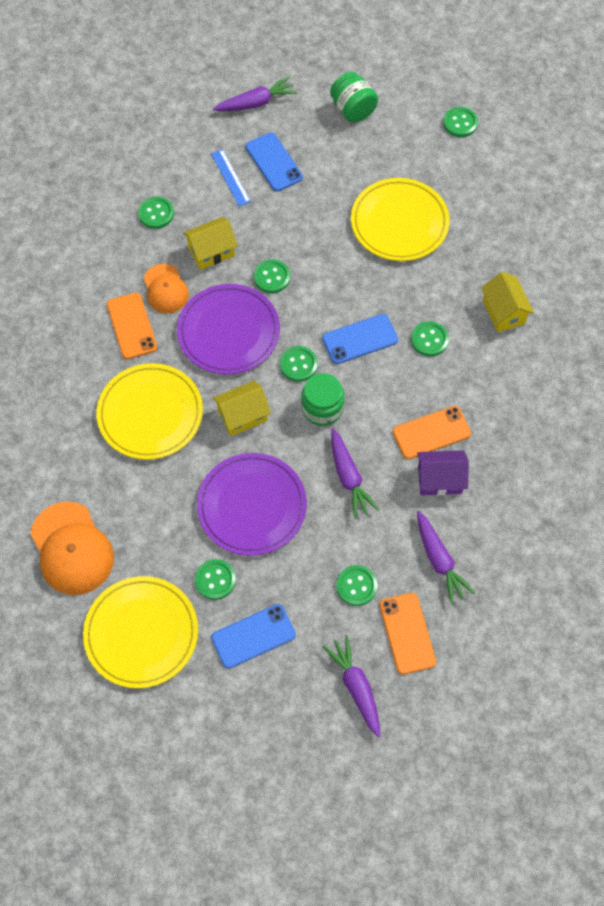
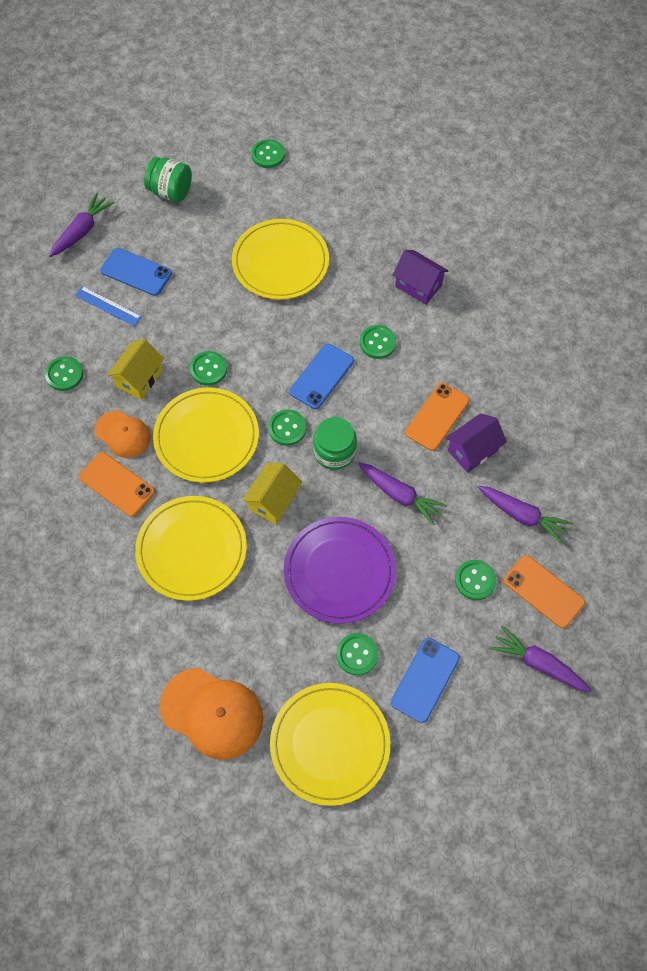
camera: 35 degrees left, 0 degrees up
purple plate [177,284,280,374] -> yellow plate [153,388,259,483]
yellow house [481,272,534,332] -> purple house [392,250,449,305]

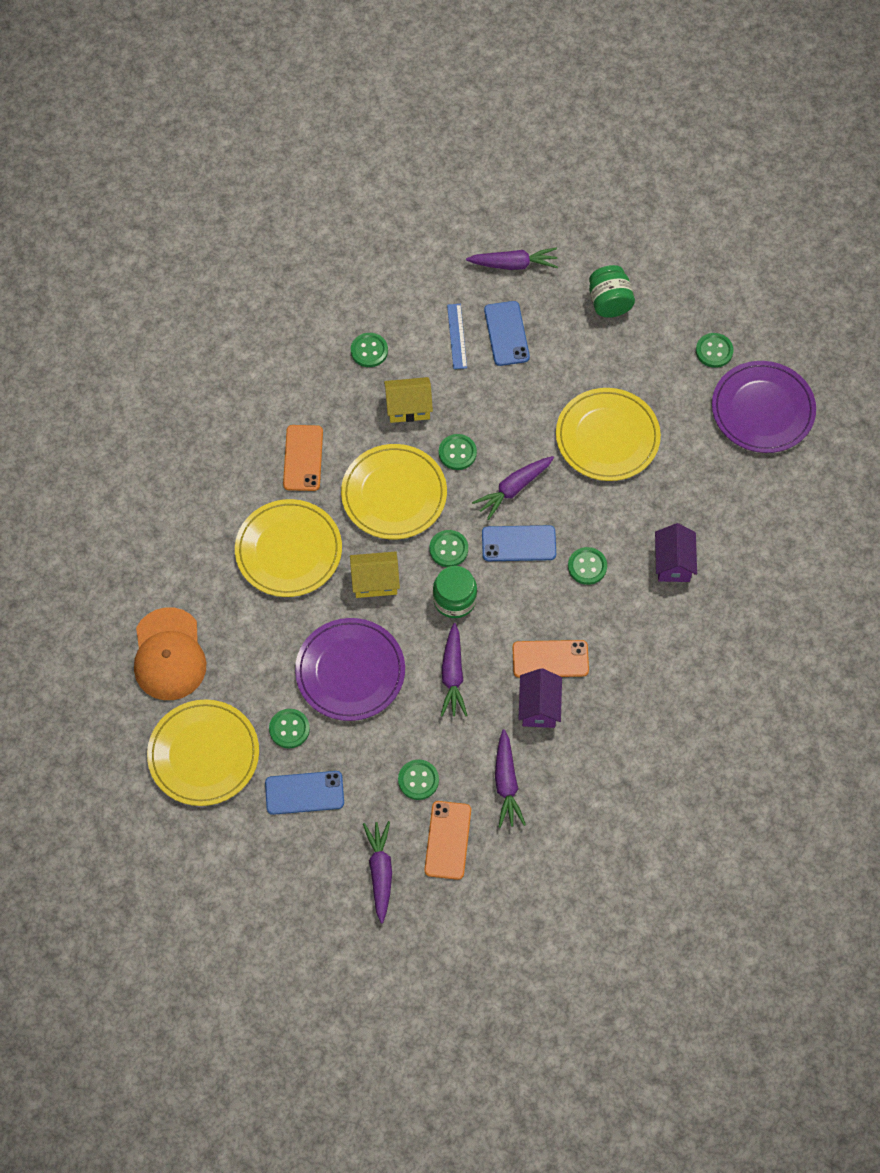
camera: 55 degrees right, 0 degrees up
orange cap [95,410,151,458] -> none
purple house [445,413,507,473] -> purple house turned 75 degrees clockwise [518,668,562,728]
none -> purple carrot [472,456,554,520]
none -> purple plate [712,361,816,453]

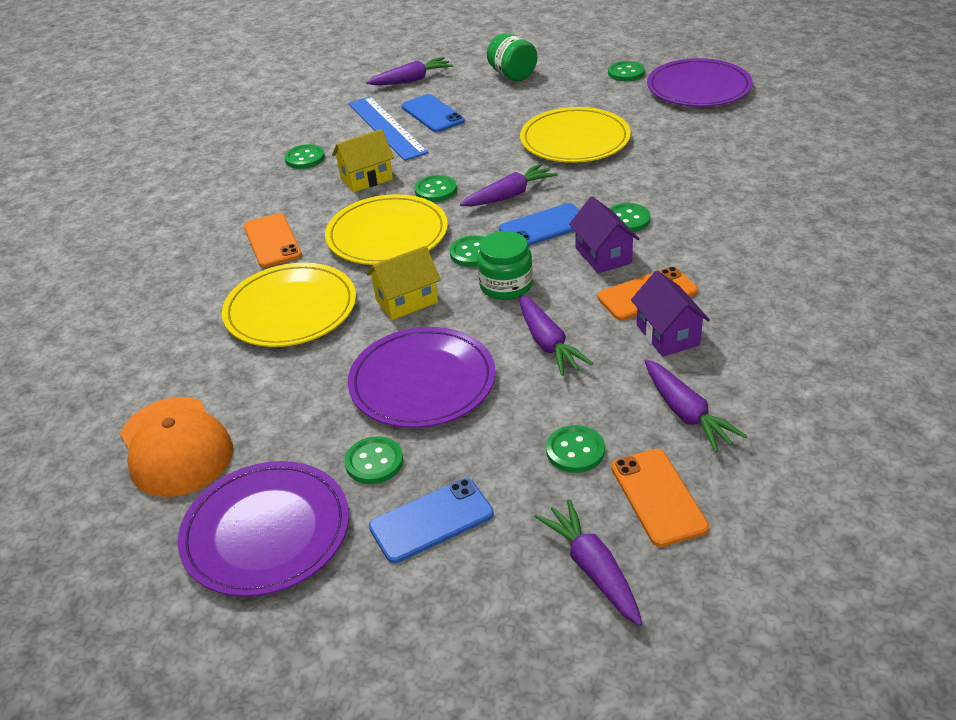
camera: 20 degrees left, 25 degrees down
yellow plate [147,699,259,806] -> purple plate [178,461,349,597]
blue ruler [447,304,467,369] -> blue ruler [348,97,429,161], size x1.83
purple carrot [472,456,554,520] -> purple carrot turned 150 degrees counterclockwise [460,163,558,206]
purple house [655,523,697,582] -> purple house moved to [569,196,639,274]

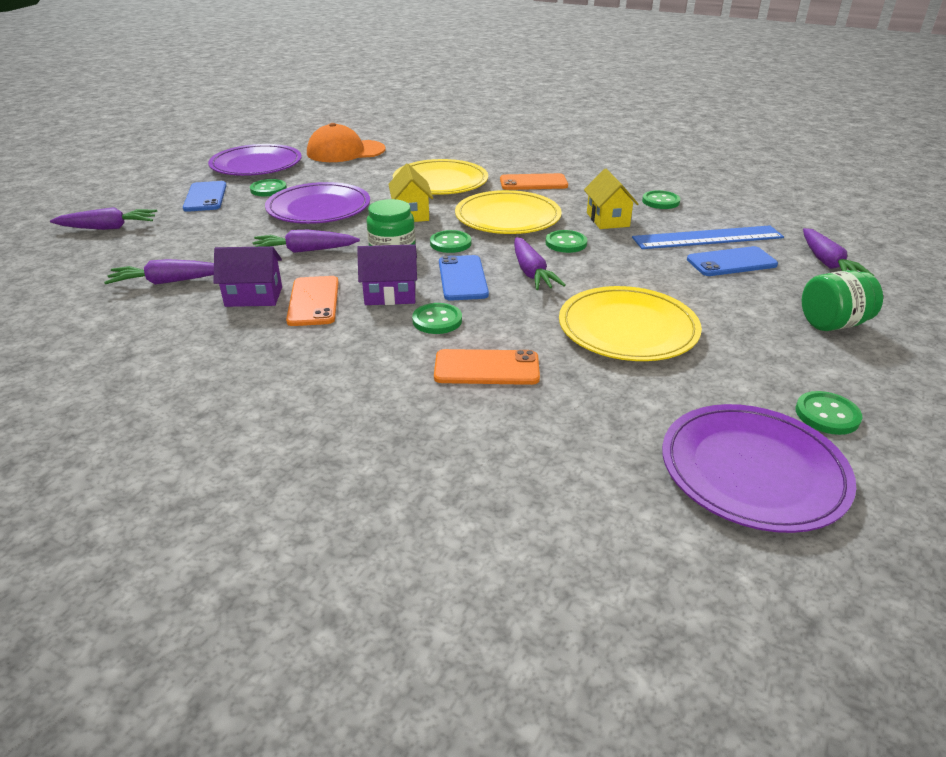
camera: 105 degrees right, 5 degrees down
green button [546,425,605,473] -> none
orange phone [611,449,709,547] -> orange phone moved to [434,349,540,385]

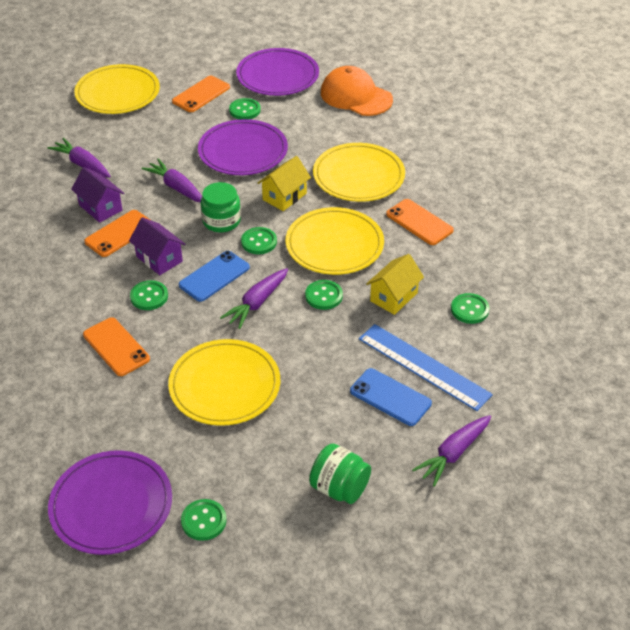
camera: 50 degrees right, 10 degrees up
purple carrot [50,207,157,230] -> yellow plate [74,64,160,114]
blue phone [183,181,227,212] -> orange phone [172,76,230,112]

